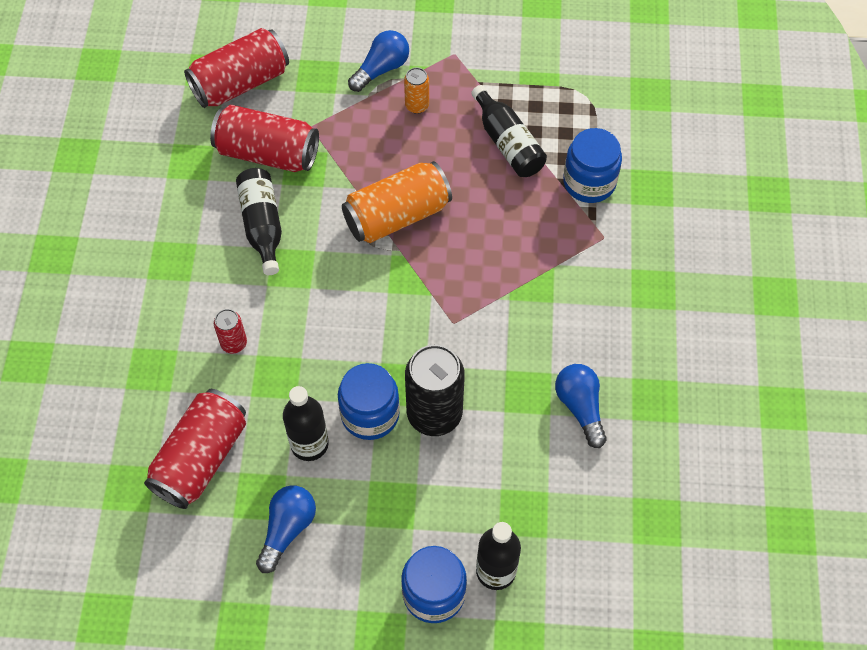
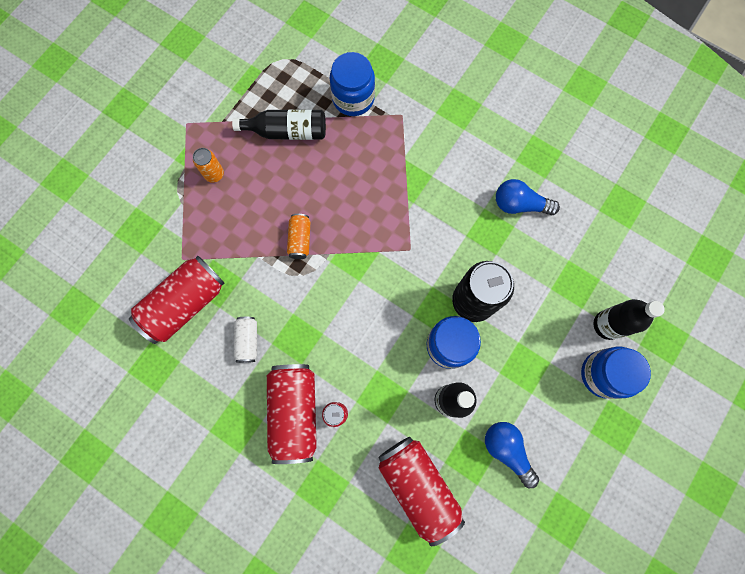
camera: 60 degrees left, 15 degrees up
red can [184,28,289,108] -> red can moved to [267,364,317,464]
black bottle [236,168,282,275] -> white can [234,317,257,363]
orange can [342,161,452,243] -> orange can [287,214,311,259], size x0.49
blue light bulb [348,30,409,92] -> none

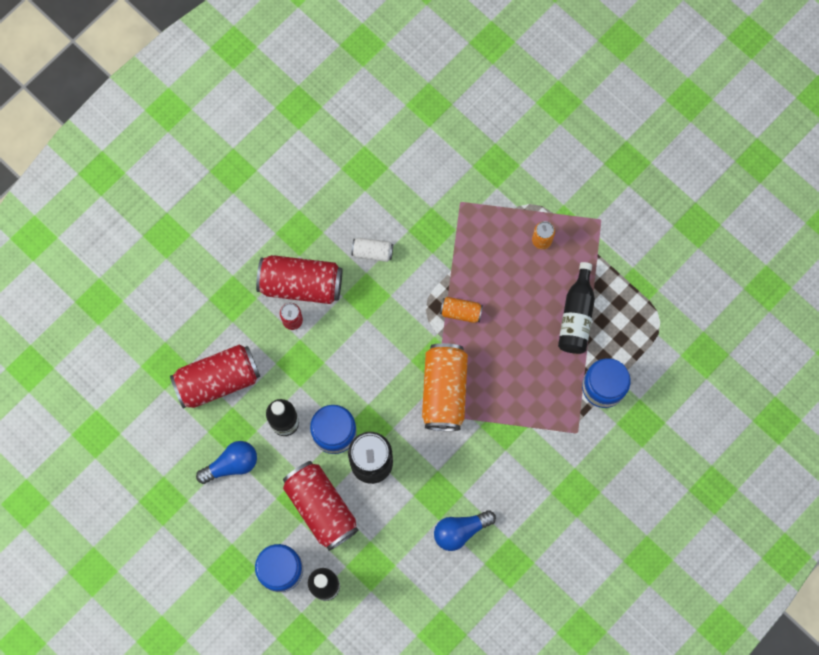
camera: 100 degrees right, 0 degrees up
red can [129,256,225,344] -> red can moved to [283,461,359,551]
blue light bulb [496,179,560,215] -> blue light bulb turned 135 degrees counterclockwise [434,510,496,551]
none -> orange can [422,343,468,431]

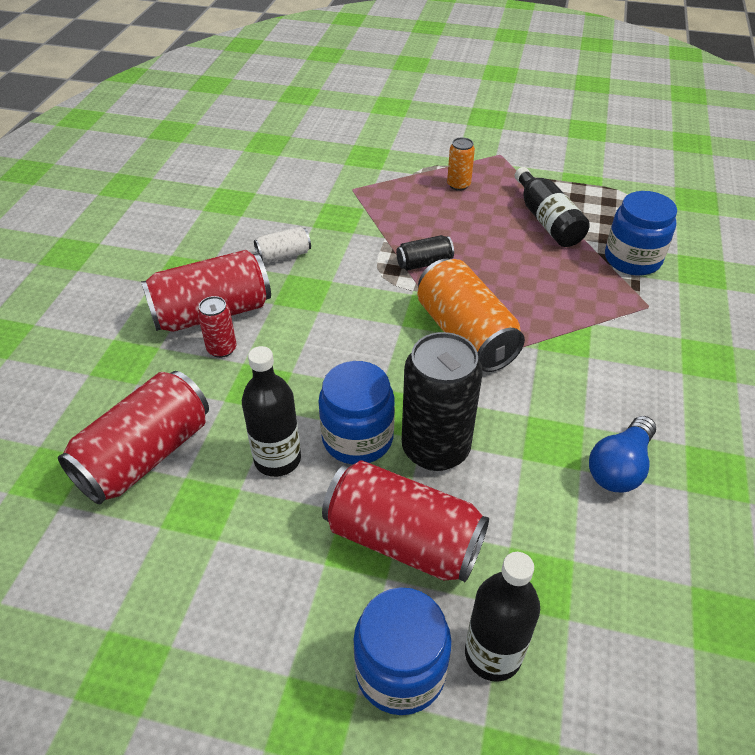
camera: 30 degrees left, 30 degrees down
blue light bulb [196,441,257,484] -> none
orange can [440,297,483,323] -> black can [396,235,454,271]

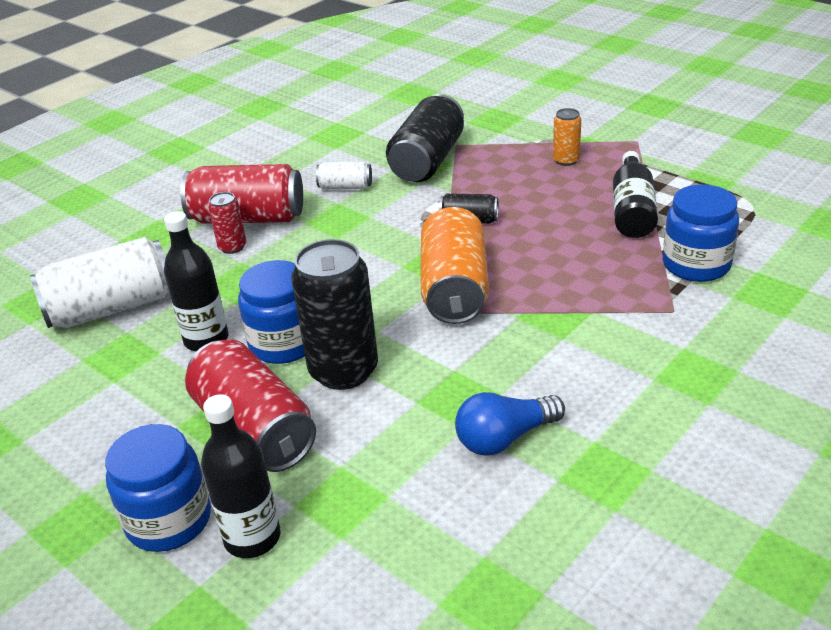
camera: 30 degrees right, 10 degrees down
red can [58,371,209,504] -> white can [30,237,169,328]
none -> black can [386,94,464,182]

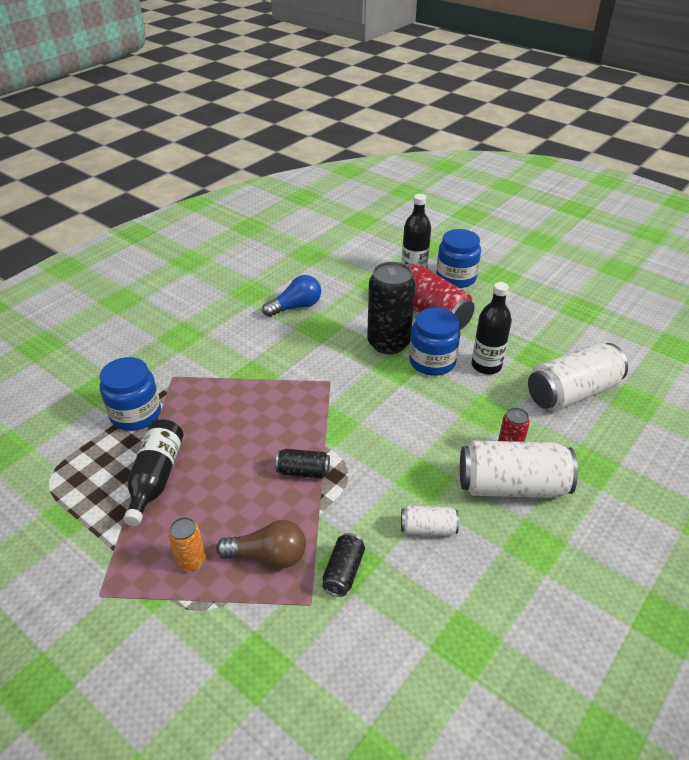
camera: 175 degrees right, 5 degrees up
red can [181,164,303,224] -> white can [460,440,578,498]
black can [386,94,464,182] -> black can [322,533,365,597], size x0.49
orange can [421,207,489,324] -> none
none -> brown light bulb [216,520,306,568]

